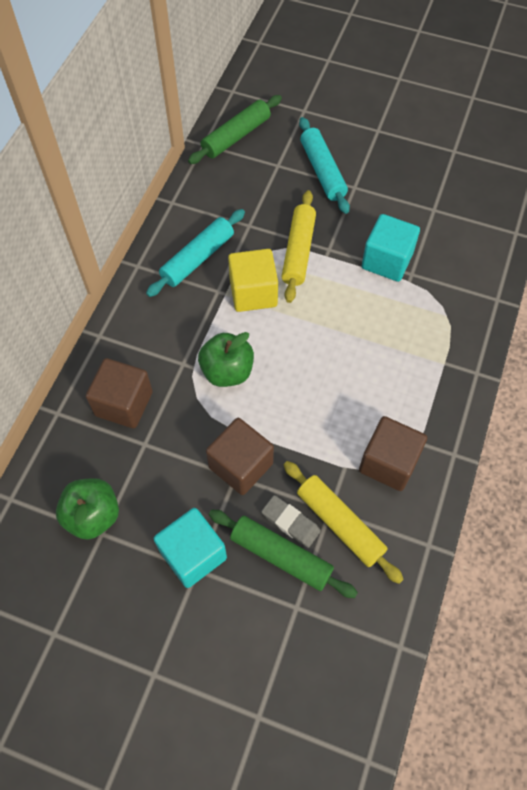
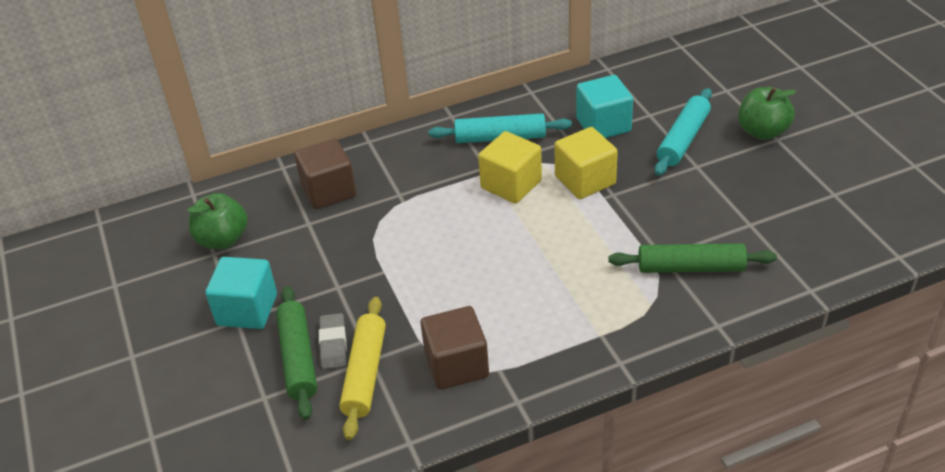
camera: 50 degrees right, 20 degrees down
green rolling pin [188,95,282,164] -> green rolling pin moved to [608,243,777,273]
green apple [198,332,254,387] -> green apple moved to [738,87,796,140]
brown cube [206,418,274,495] -> none
yellow rolling pin [282,190,316,303] -> yellow cube [555,127,618,199]
turquoise cube [362,214,420,282] -> turquoise cube moved to [576,75,633,138]

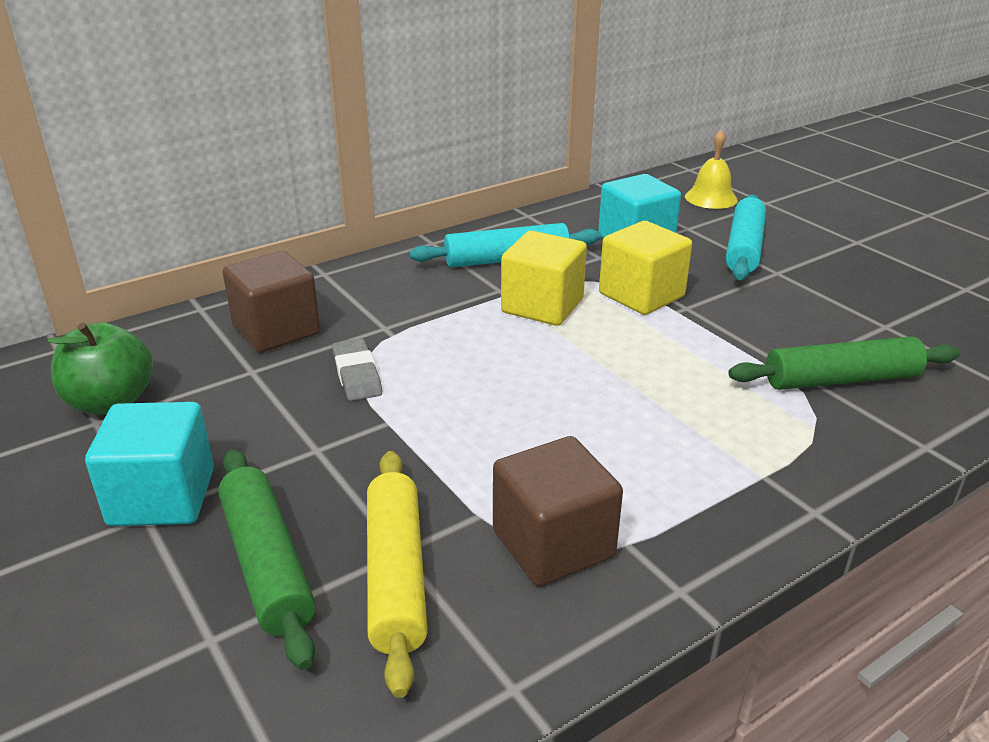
camera: 15 degrees left, 10 degrees down
grey eraser [319,313,347,369] -> grey eraser moved to [332,339,382,401]
green apple [738,87,796,140] -> none
none -> yellow bell [685,130,738,209]

